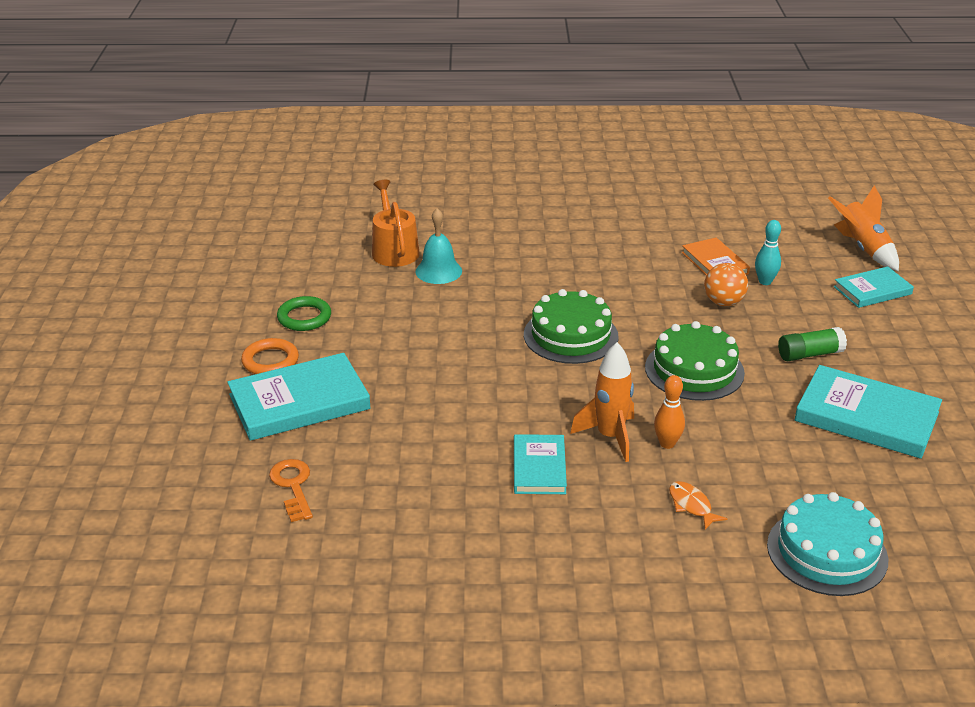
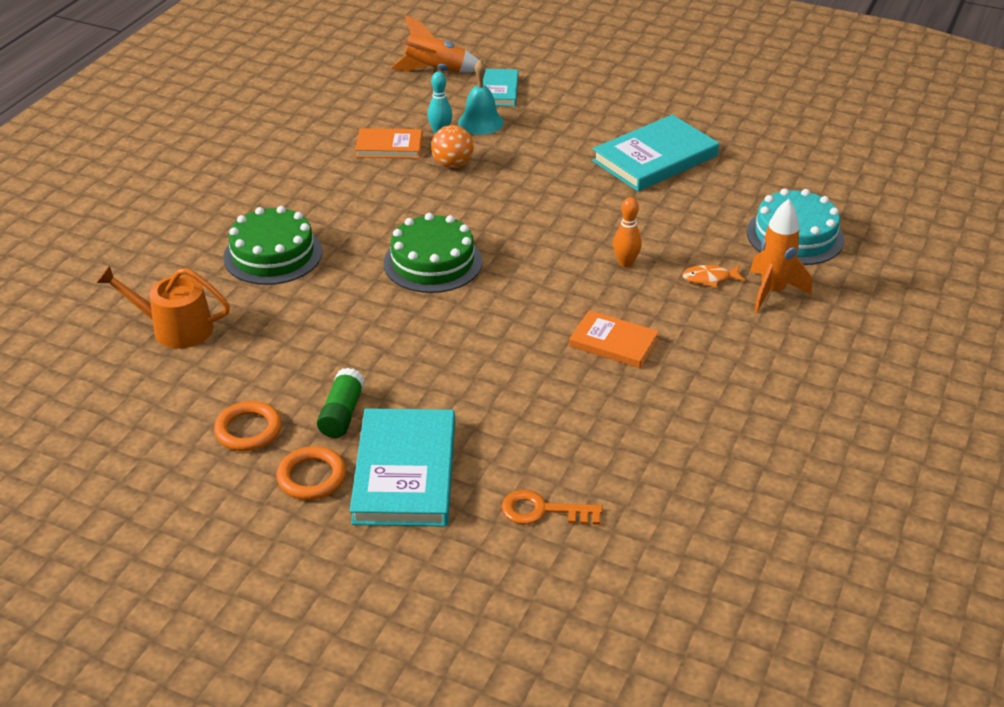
camera: 65 degrees left, 5 degrees up
green ring [277,296,331,331] -> orange ring [214,401,282,451]
turquoise bell [416,208,462,284] -> turquoise bell moved to [458,60,504,135]
turquoise book [514,434,567,494] -> orange book [569,310,659,368]
orange rocket [570,342,634,462] -> orange rocket moved to [750,199,812,313]
green cake [645,321,745,401] -> green cake moved to [223,206,322,285]
green glue stick [778,327,847,361] -> green glue stick moved to [317,368,365,438]

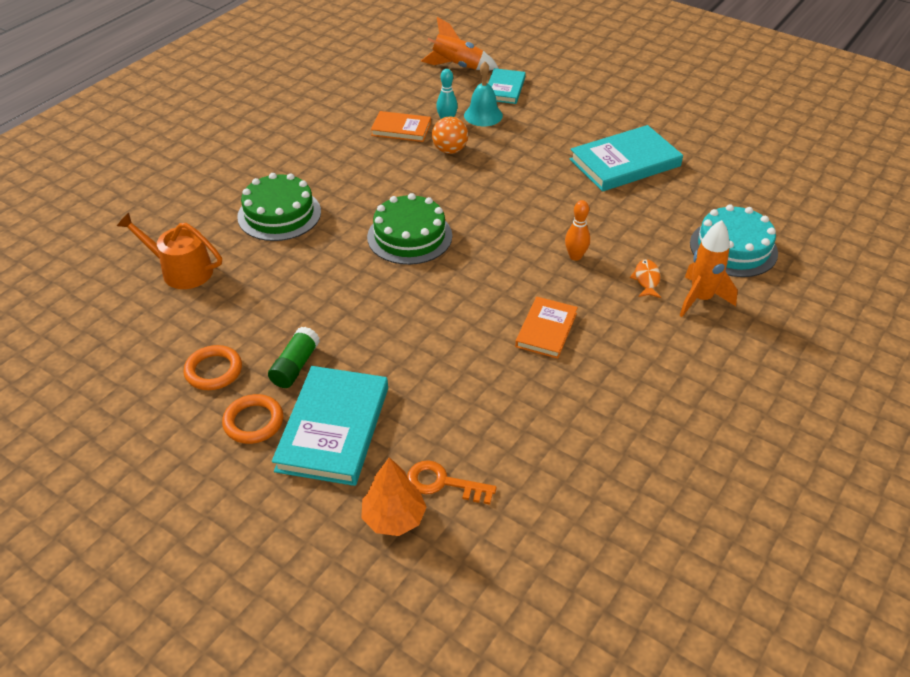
camera: 10 degrees right, 5 degrees up
orange book [569,310,659,368] -> orange book turned 75 degrees clockwise [515,297,578,359]
orange fish [682,265,745,288] -> orange fish turned 90 degrees clockwise [630,259,661,298]
none -> orange tree [361,457,427,536]

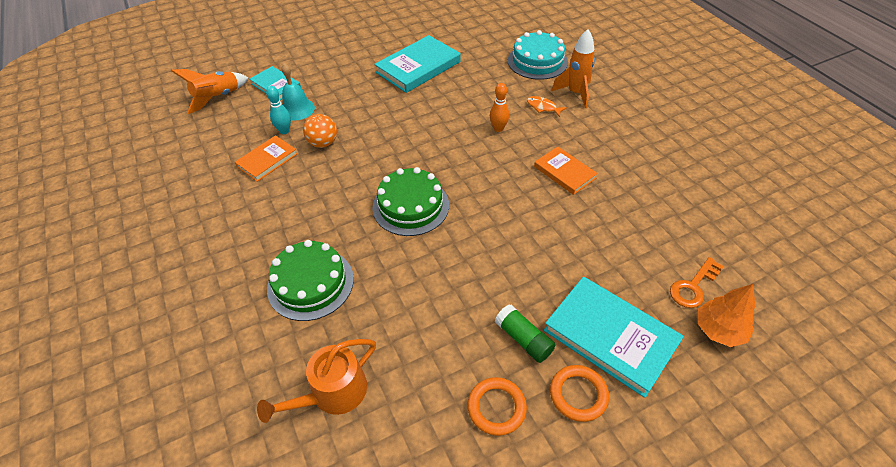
camera: 60 degrees left, 5 degrees up
turquoise book [569,125,683,192] -> turquoise book turned 45 degrees clockwise [374,35,461,93]

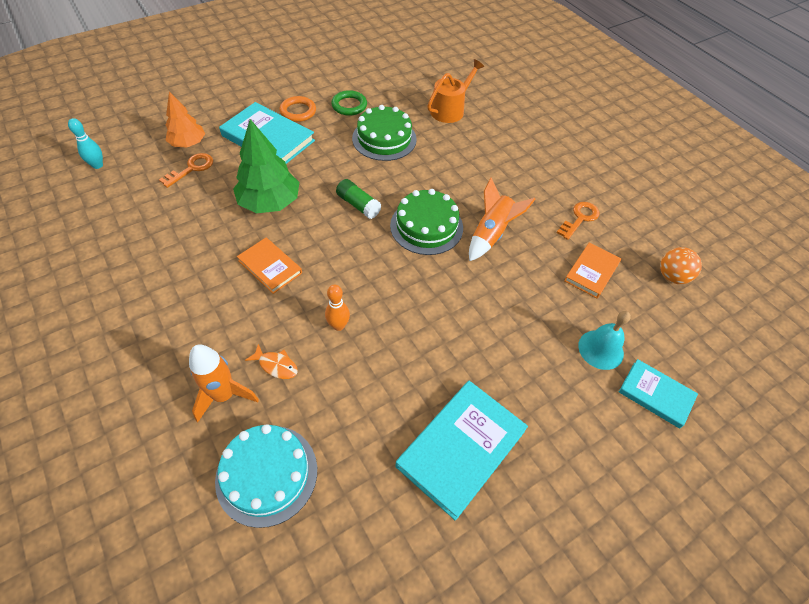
camera: 170 degrees right, 5 degrees up
orange rocket [171,69,248,114] -> orange rocket moved to [469,177,536,261]
turquoise bowling pin [266,86,291,134] -> turquoise bowling pin moved to [68,118,103,169]
green cake [267,240,354,321] -> green cake moved to [352,105,417,161]
orange ball [303,114,337,148] -> orange ball moved to [660,247,702,284]
orange ring [467,377,527,436] -> green ring [331,90,367,116]
green glue stick [495,305,555,363] -> green glue stick moved to [336,179,381,219]
none -> green tree [233,119,299,213]
none -> orange key [556,202,599,240]

